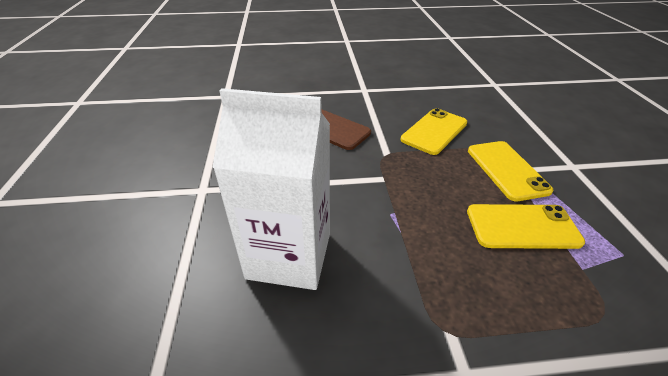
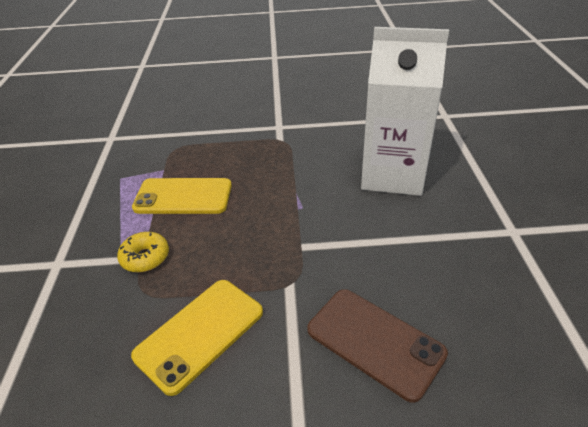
camera: 175 degrees left, 0 degrees up
yellow phone [468,141,554,201] -> yellow donut [117,232,169,272]

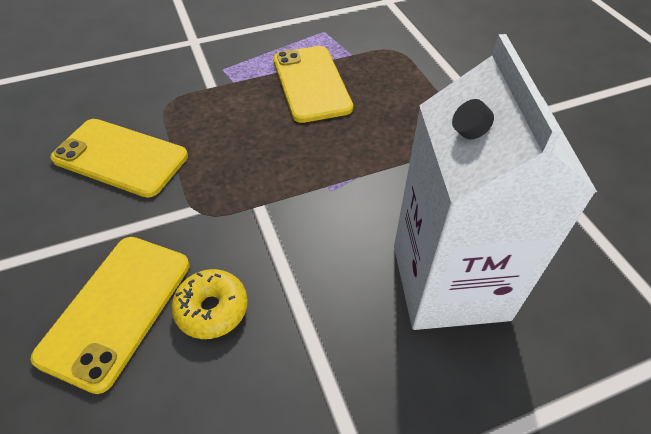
camera: 70 degrees right, 10 degrees up
yellow donut [117,232,169,272] -> yellow donut moved to [171,269,248,339]
brown phone [307,289,448,403] -> yellow phone [31,237,190,394]

